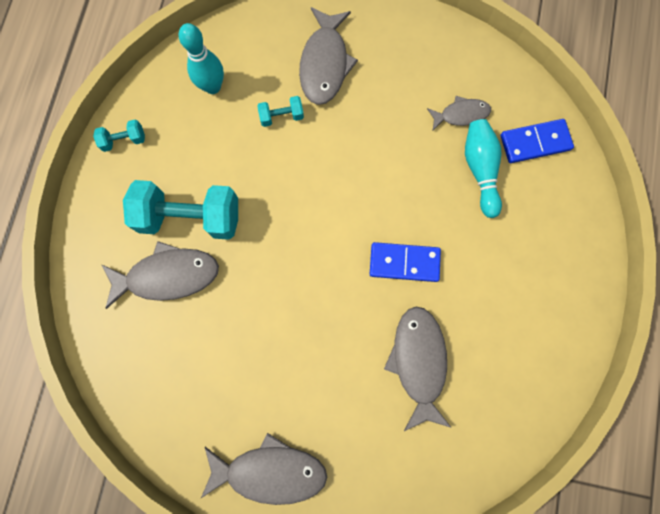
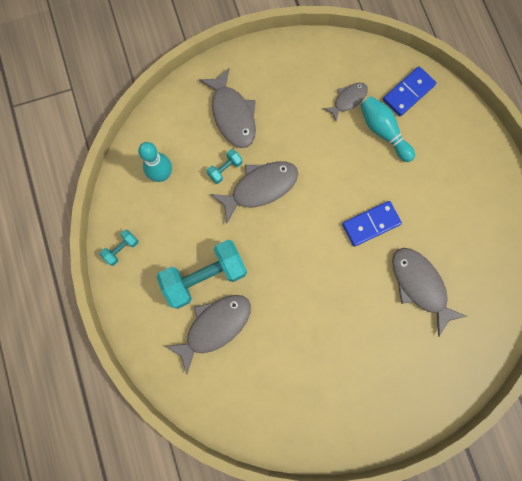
camera: 30 degrees left, 0 degrees up
grey fish [201,433,327,505] -> grey fish moved to [211,161,298,223]

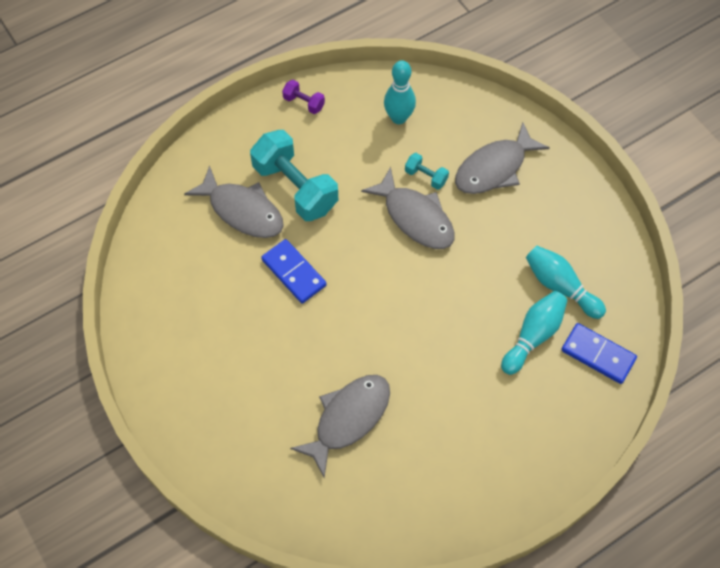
camera: 75 degrees right, 15 degrees down
turquoise dumbbell [100,230,139,266] -> purple dumbbell [282,80,325,114]
grey fish [323,83,368,121] -> turquoise bowling pin [526,246,606,319]
blue domino [342,201,402,247] -> blue domino moved to [261,239,327,304]

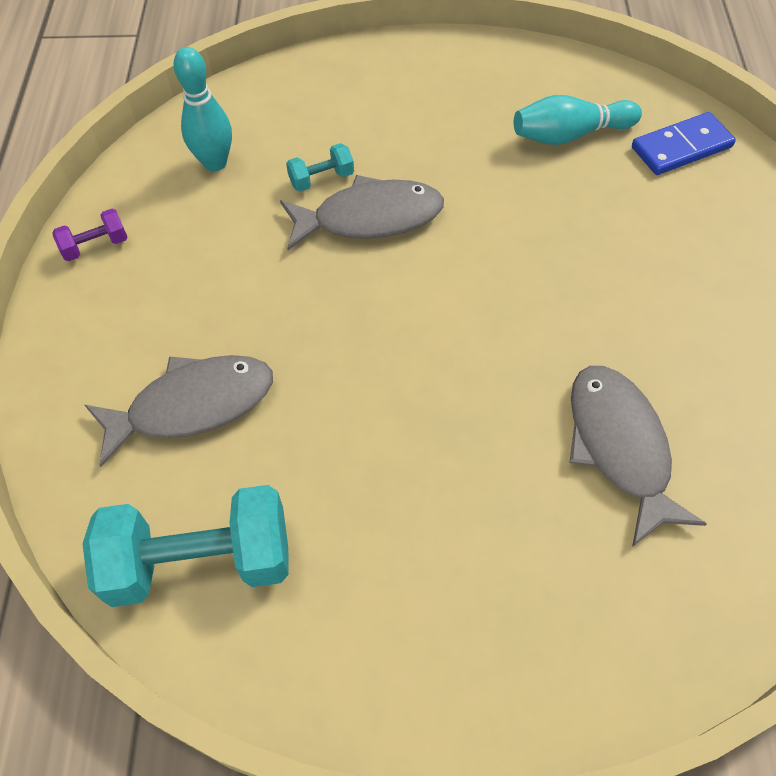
camera: 55 degrees left, 5 degrees down
turquoise dumbbell [250,130,338,221] -> turquoise dumbbell moved to [83,485,289,607]
blue domino [261,239,327,304] -> none
grey fish [455,122,550,194] -> none
turquoise bowling pin [501,291,568,375] -> none

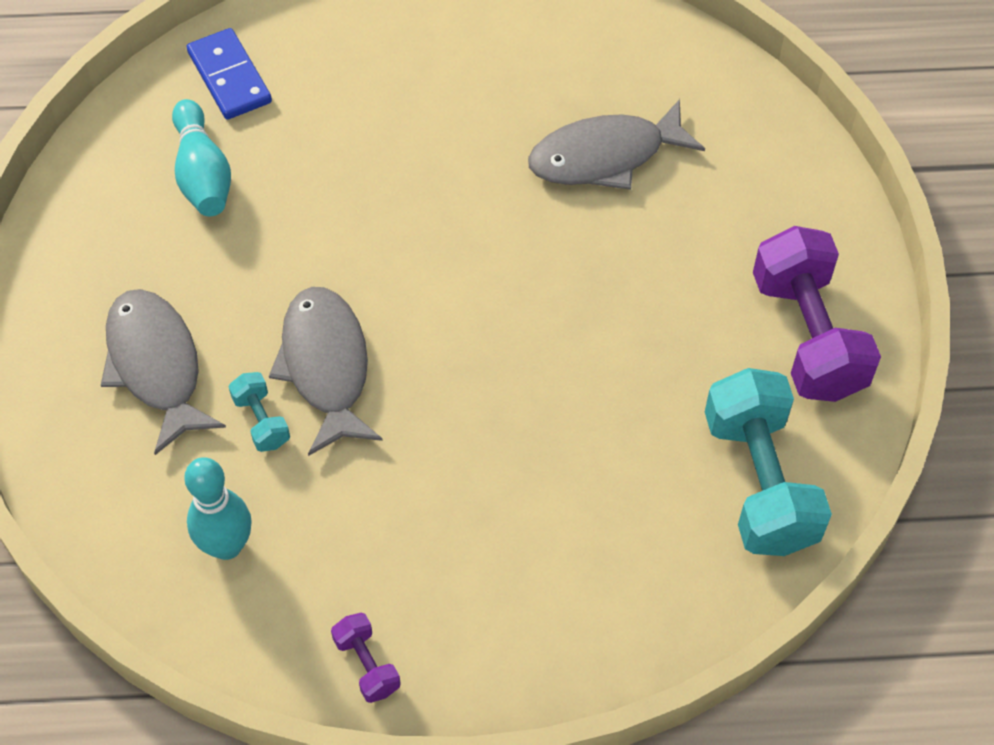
camera: 95 degrees left, 0 degrees up
grey fish [85,355,273,467] -> grey fish moved to [101,289,226,455]
none -> purple dumbbell [753,226,881,402]

